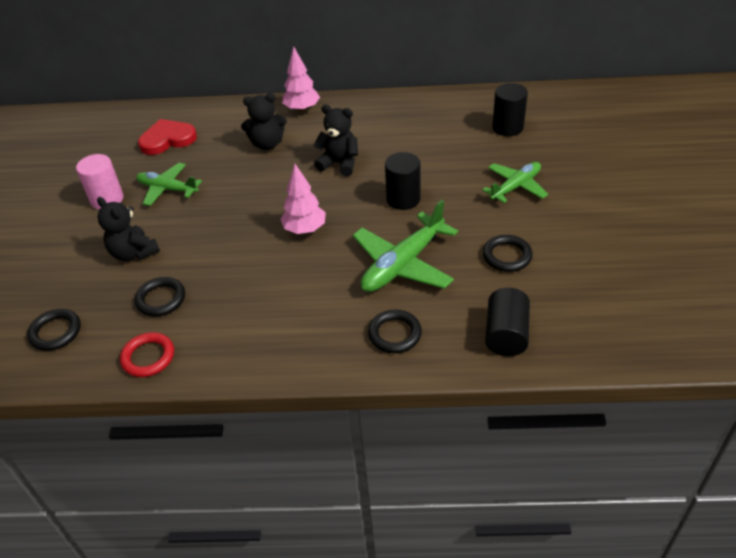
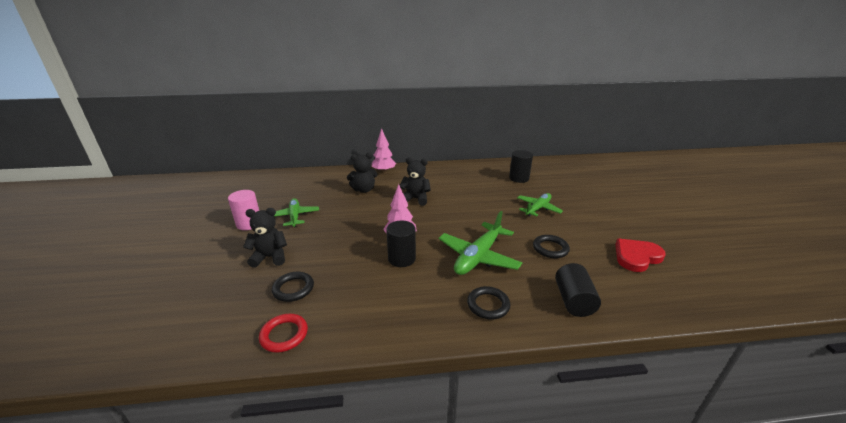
camera: 10 degrees left, 15 degrees down
black ring [27,309,81,351] -> none
black teddy bear [97,197,160,261] -> black teddy bear turned 135 degrees clockwise [243,208,287,268]
green plane [136,163,202,206] -> green plane turned 60 degrees clockwise [274,198,319,227]
red heart [138,119,197,155] -> red heart moved to [615,239,666,272]
black cylinder [385,152,421,210] -> black cylinder moved to [386,221,416,267]

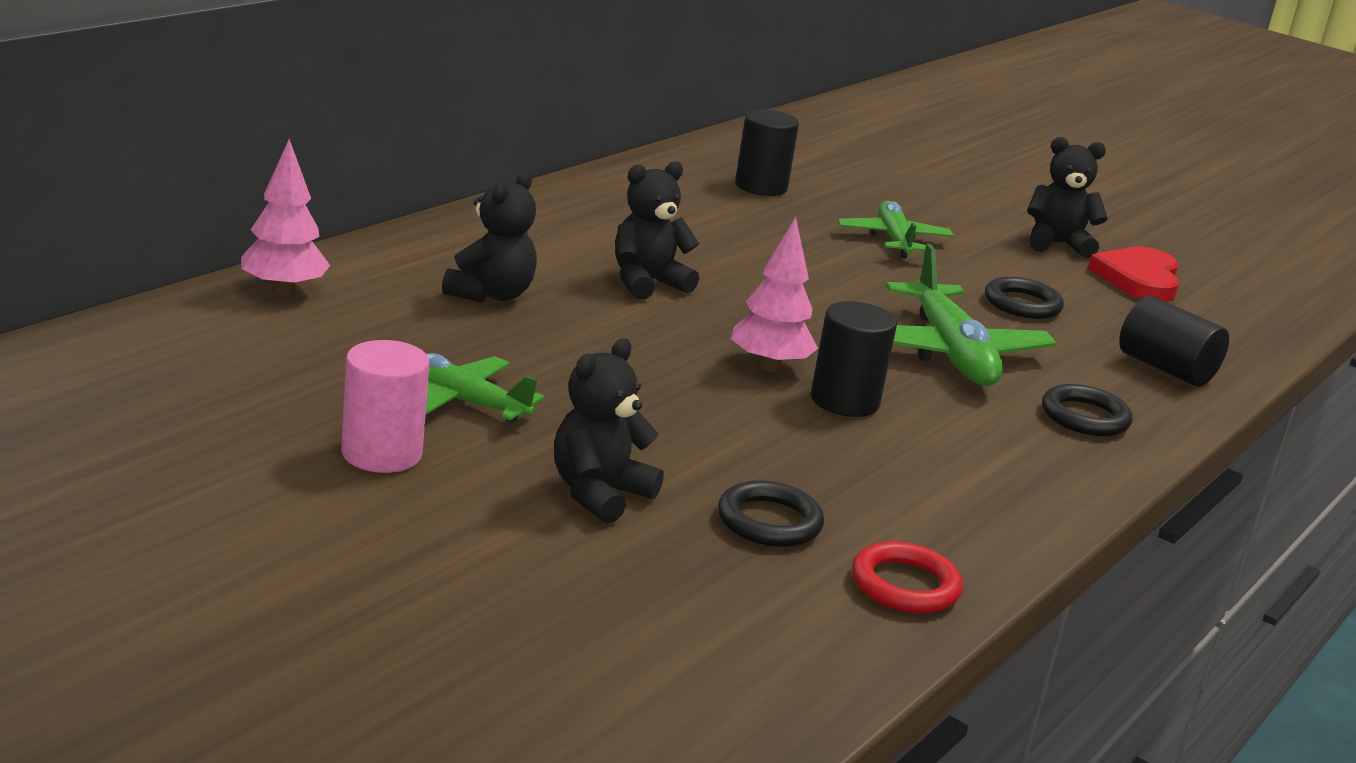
camera: 50 degrees left, 5 degrees down
pink tree [372,128,396,173] -> pink tree moved to [241,139,330,296]
none -> black teddy bear [1027,137,1108,258]

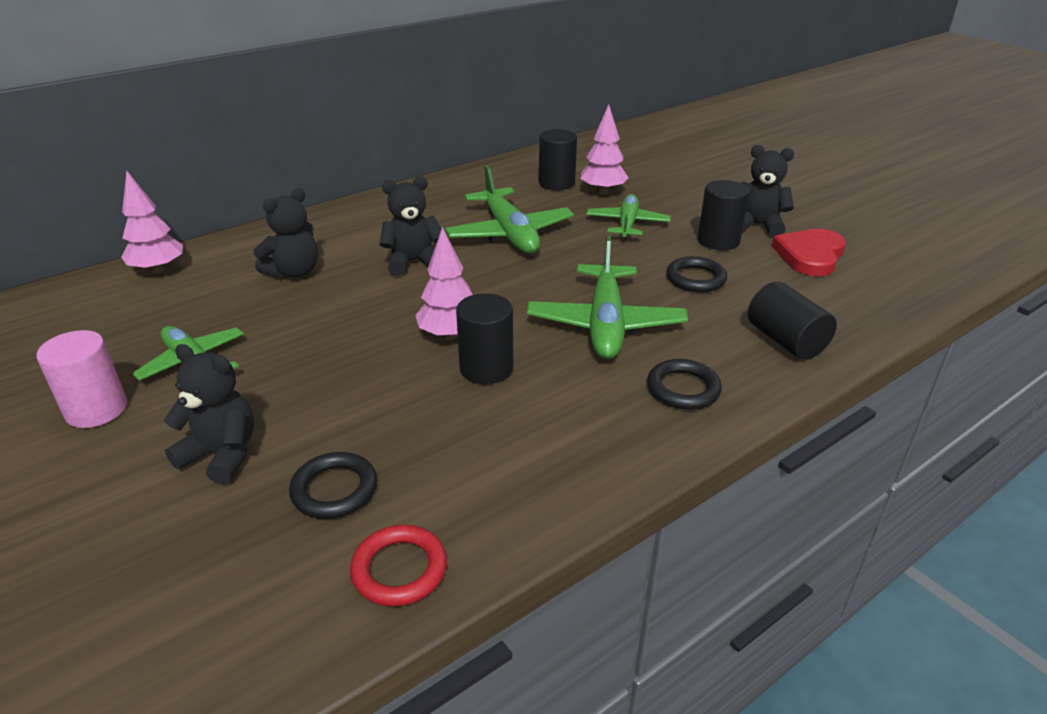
camera: 20 degrees right, 10 degrees up
black teddy bear [554,338,664,524] -> black teddy bear turned 60 degrees clockwise [163,344,254,484]
none -> green plane [445,165,574,254]
none -> pink tree [580,104,629,194]
none -> black cylinder [698,180,750,250]

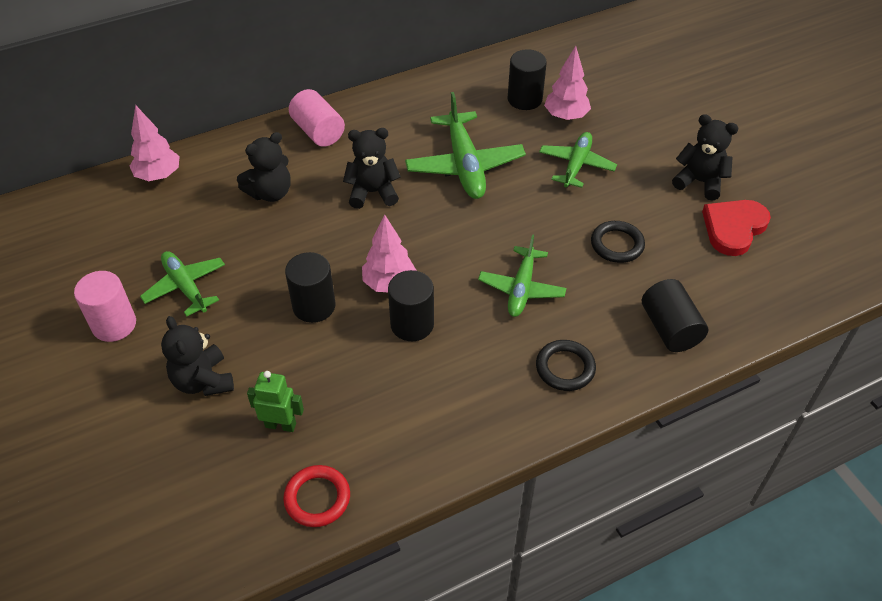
camera: 10 degrees right, 15 degrees up
black teddy bear [163,344,254,484] -> black teddy bear turned 150 degrees counterclockwise [161,316,234,396]
black ring [289,452,377,519] -> green robot [247,371,304,432]
green plane [527,236,688,359] -> green plane [478,234,566,317], size x0.65
black cylinder [698,180,750,250] -> black cylinder moved to [285,252,335,323]
none -> pink cylinder [289,89,345,147]

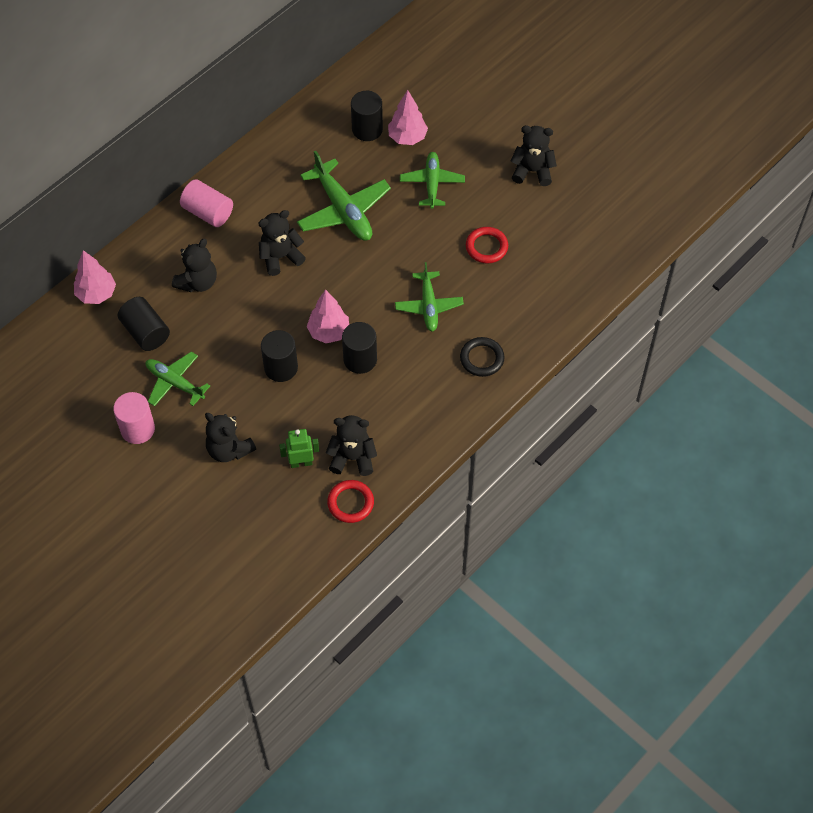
camera: 20 degrees left, 10 degrees up
black ring [591,221,645,263] -> red ring [466,227,508,264]
black cylinder [642,279,708,352] -> black cylinder moved to [118,297,170,351]
red heart [702,200,771,256] -> none
none -> black teddy bear [326,415,377,476]

